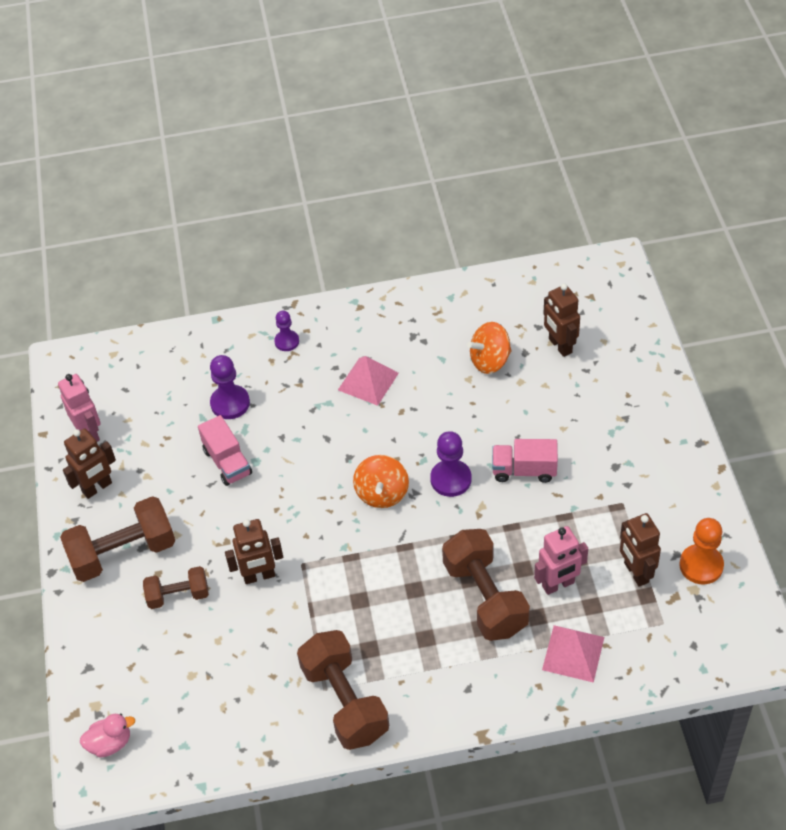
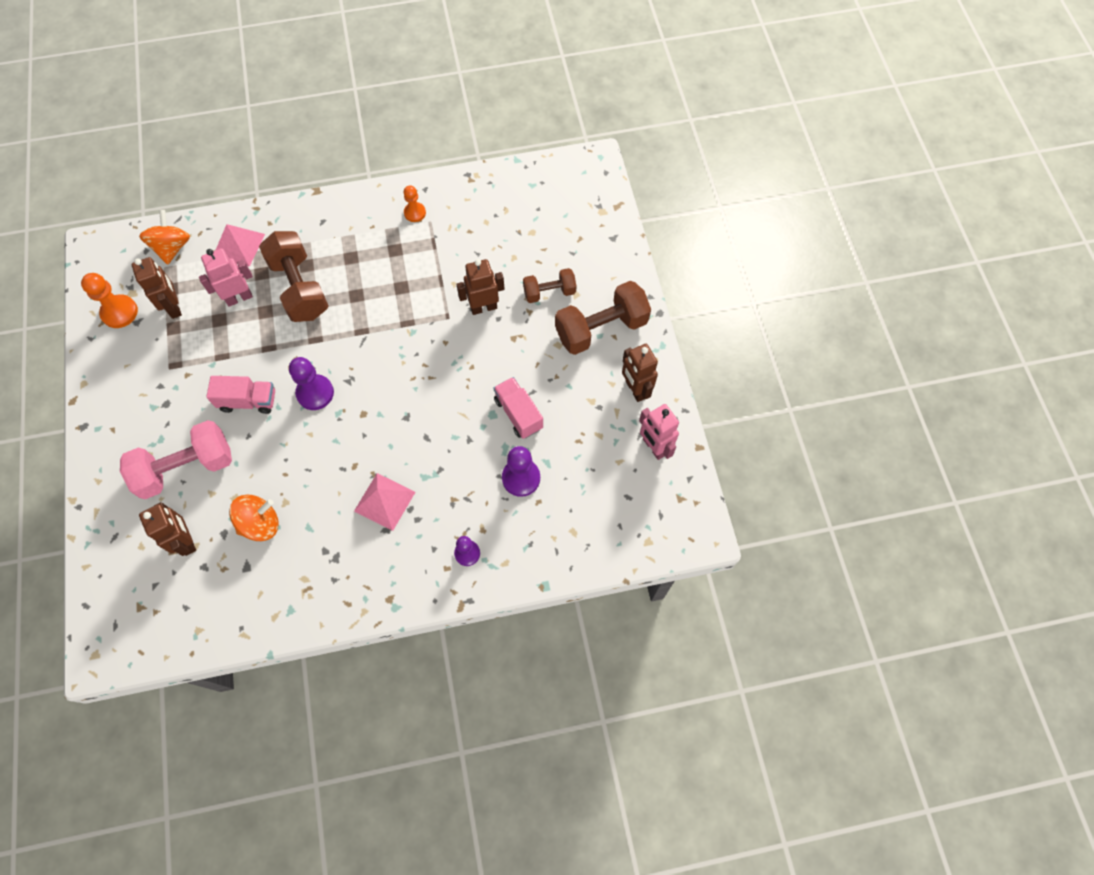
camera: 175 degrees right, 15 degrees up
brown robot [63,428,116,499] -> brown robot turned 75 degrees counterclockwise [622,344,658,402]
pink duck [80,714,135,758] -> none
brown dumbbell [297,630,389,750] -> orange pawn [404,185,426,222]
orange spinning top [353,455,409,508] -> orange spinning top moved to [139,210,190,265]
none -> pink dumbbell [120,420,232,499]

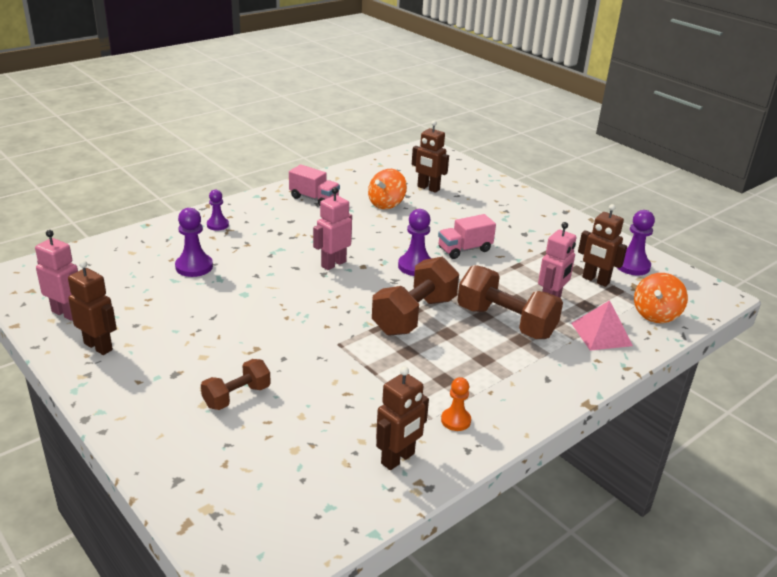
camera: 150 degrees right, 35 degrees down
orange pawn [81,273,138,328] -> purple pawn [617,210,655,276]
pink dumbbell [120,420,232,499] -> none
orange spinning top [139,210,190,265] -> orange spinning top turned 60 degrees clockwise [634,273,688,323]
pink pyramid [354,473,415,531] -> none
brown robot [456,259,504,315] -> brown robot moved to [376,366,429,470]
pink truck [494,377,543,439] -> pink truck moved to [289,164,340,206]
brown dumbbell [555,281,651,355] -> brown dumbbell moved to [372,257,459,336]
none -> pink robot [313,187,352,270]

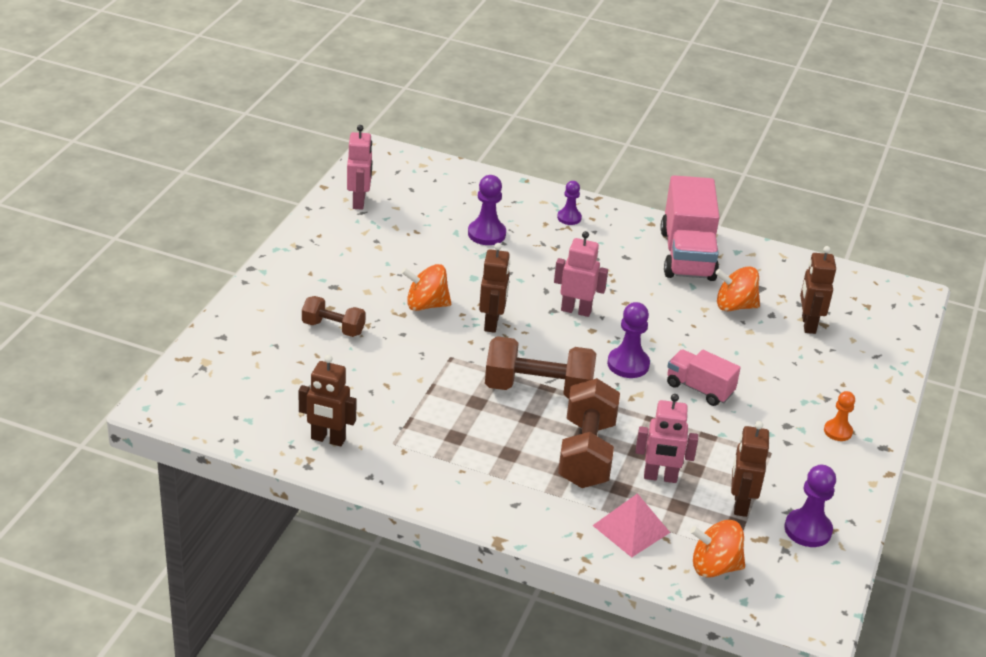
camera: 60 degrees right, 5 degrees up
brown robot [68,260,117,355] -> brown robot moved to [479,243,510,333]
pink truck [289,164,340,206] -> pink truck [660,175,719,281], size x1.77
orange pawn [441,377,471,431] -> orange pawn moved to [824,391,855,441]
none -> orange spinning top [401,264,451,311]

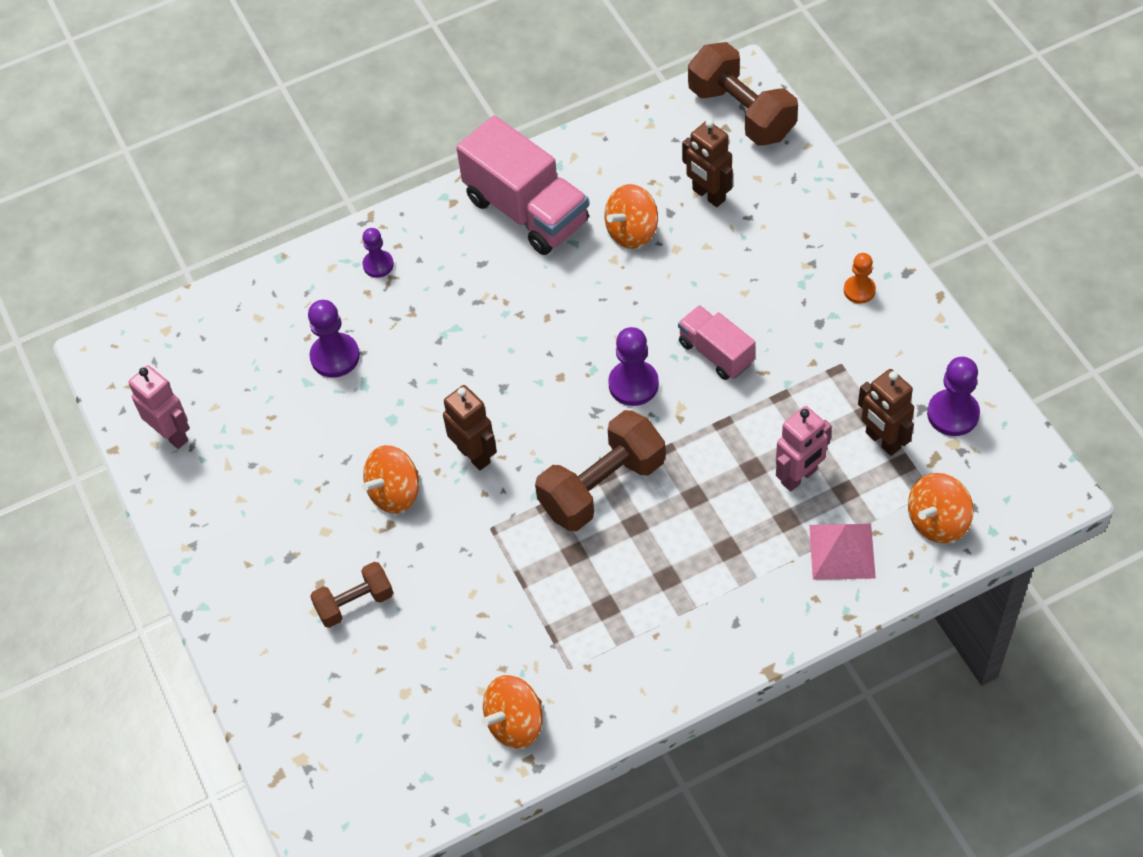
camera: 40 degrees left, 20 degrees up
brown robot [298,355,357,446] -> orange spinning top [482,675,543,749]
pink robot [554,231,608,317] -> none
brown dumbbell [558,378,620,488] -> brown dumbbell moved to [688,42,798,146]
pink truck [667,349,741,406] -> pink truck turned 60 degrees clockwise [678,305,755,380]

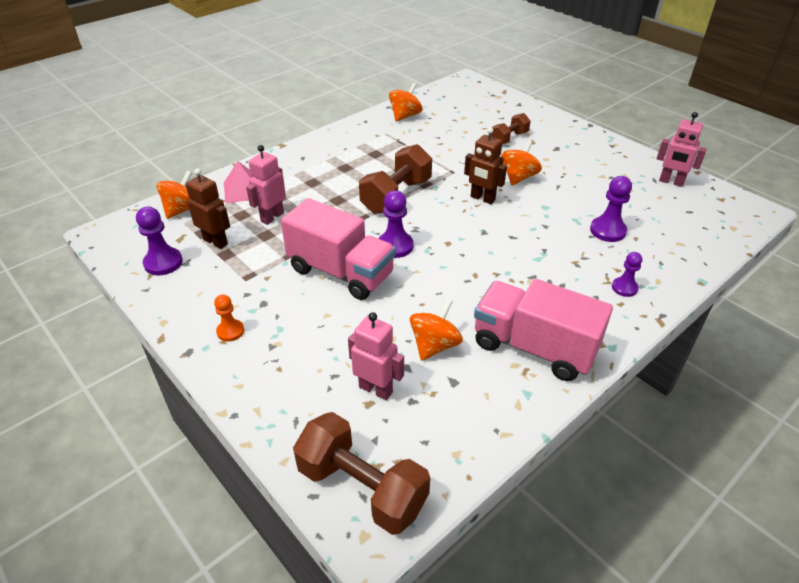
camera: 160 degrees right, 15 degrees down
pink truck [678,305,755,380] -> pink truck [281,198,396,300], size x1.77
brown robot [682,120,733,207] -> pink robot [348,312,404,400]

